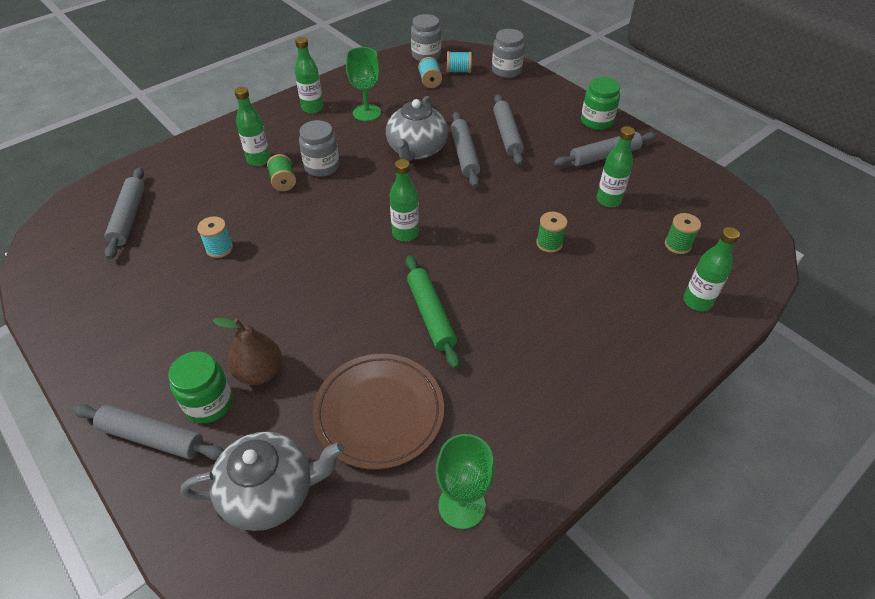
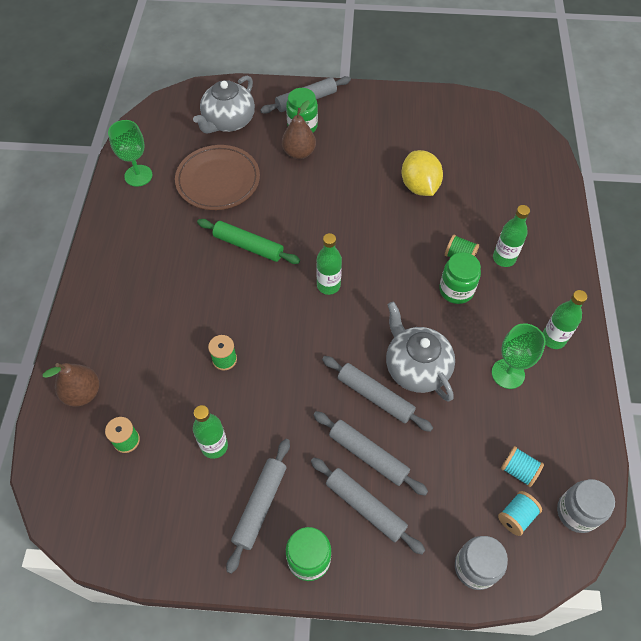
camera: 135 degrees right, 10 degrees up
grey rolling pin [104,167,145,259] -> grey rolling pin moved to [311,458,425,555]
turquoise spool [197,216,233,258] -> yellow lemon [402,150,443,196]
grey jar [299,120,339,177] -> green jar [439,252,481,304]
green bottle [683,227,740,311] -> brown pear [43,363,99,407]

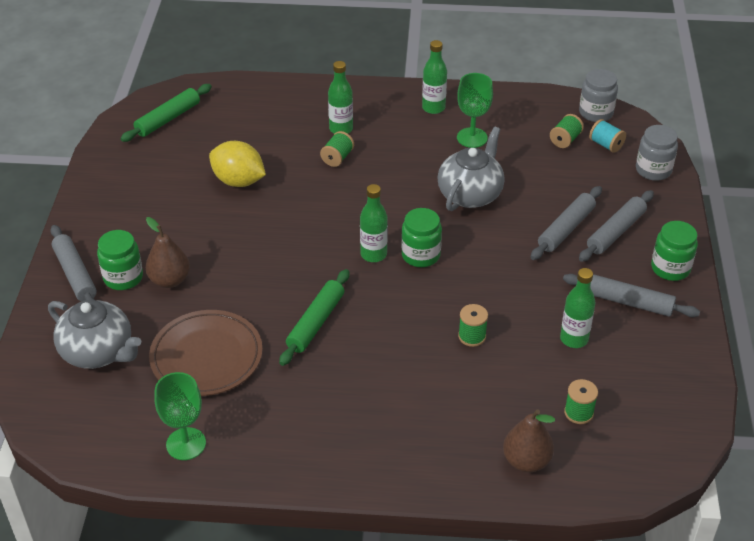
camera: 90 degrees left, 15 degrees down
grey rolling pin [322,356,433,432] -> none
grey teapot [386,301,455,402] -> grey teapot turned 150 degrees clockwise [437,127,505,211]
yellow lemon [402,150,443,196] -> yellow lemon turned 45 degrees clockwise [209,141,266,187]
green jar [439,252,481,304] -> green jar moved to [401,208,442,267]
turquoise spool [501,446,544,487] -> green spool [550,114,584,148]
none -> green rolling pin [120,84,212,142]

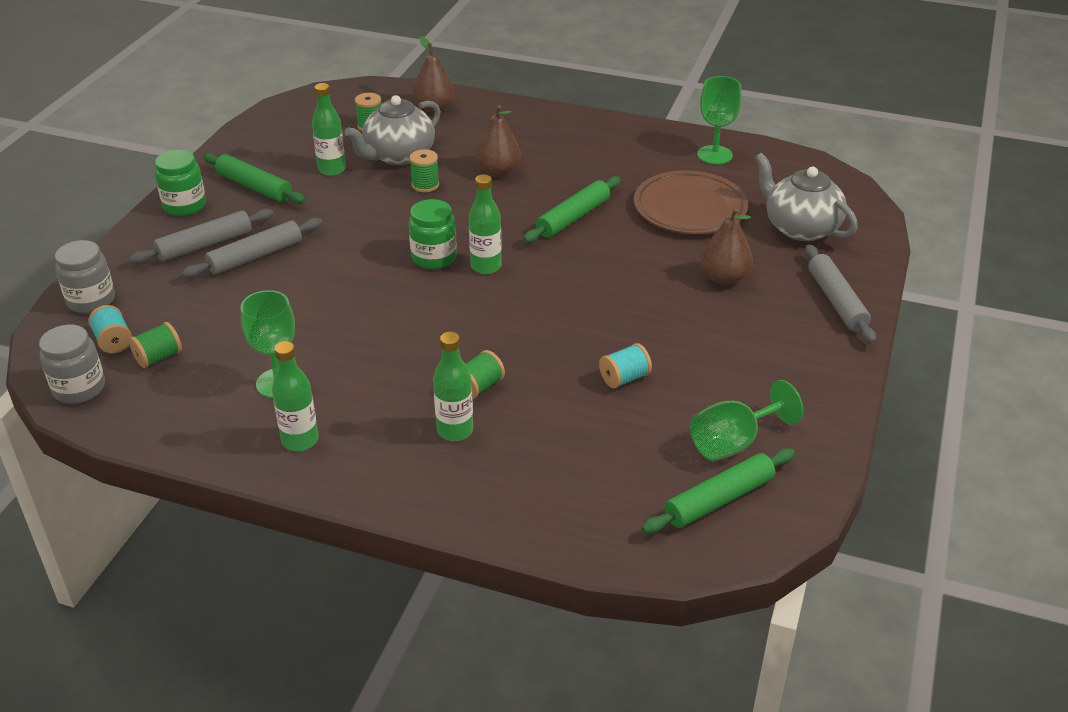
camera: 165 degrees left, 5 degrees down
green jar [97,230,143,290] -> none
yellow lemon [209,141,266,187] -> turquoise spool [599,343,652,389]
grey teapot [437,127,505,211] -> grey teapot moved to [345,95,441,165]
grey rolling pin [563,274,700,317] -> green rolling pin [203,153,306,204]
none -> brown pear [476,105,521,177]
none -> green goblet [690,380,804,461]

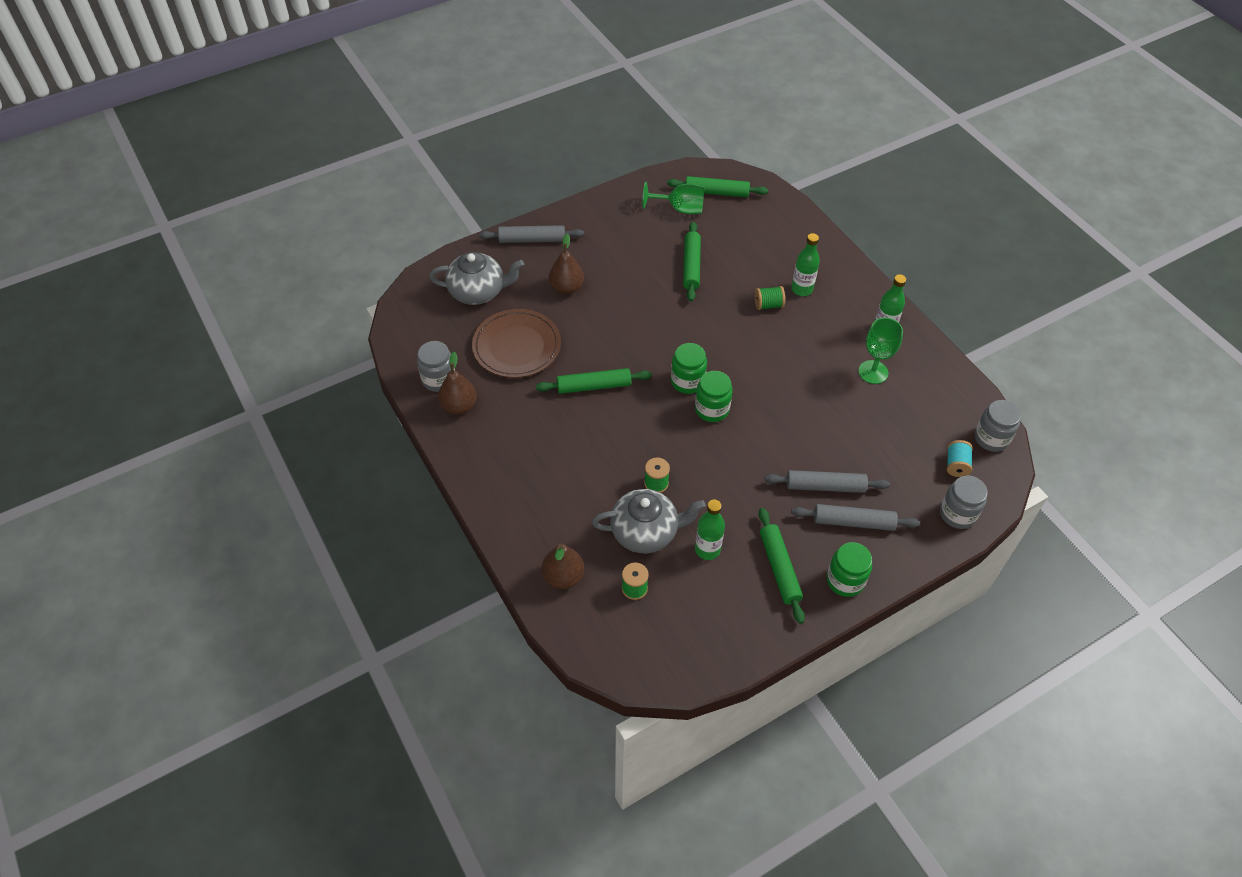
camera: 140 degrees left, 15 degrees up
green spool [129,322,182,368] -> none
green bottle [469,174,502,274] -> green jar [671,343,707,394]
brown pear [476,105,521,177] -> brown pear moved to [438,352,477,415]
turquoise spool [599,343,652,389] -> green rolling pin [683,222,701,301]
green goblet [697,76,742,165] -> grey jar [417,341,455,392]
grey teapot [755,153,858,241] -> grey teapot turned 90 degrees counterclockwise [429,252,524,305]
grey rolling pin [805,244,876,344] -> grey rolling pin turned 60 degrees clockwise [479,225,584,243]

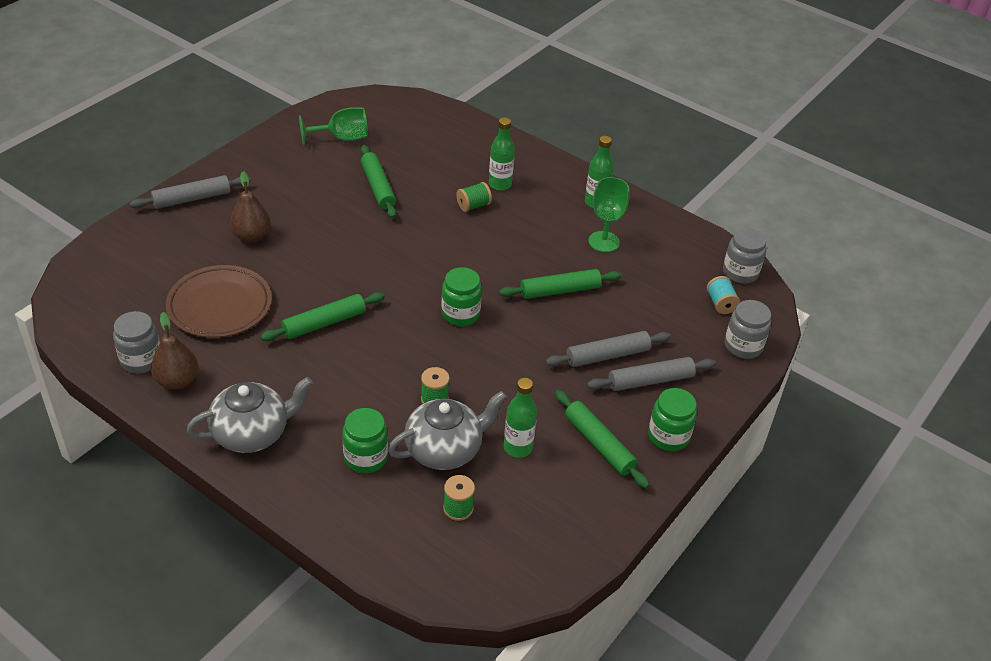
camera: 25 degrees left, 10 degrees down
grey teapot [429,252,524,305] -> grey teapot moved to [187,377,313,453]
brown pear [541,544,584,589] -> none
green rolling pin [667,176,768,197] -> green rolling pin moved to [499,269,622,299]
green jar [671,343,707,394] -> green jar moved to [342,408,388,474]

